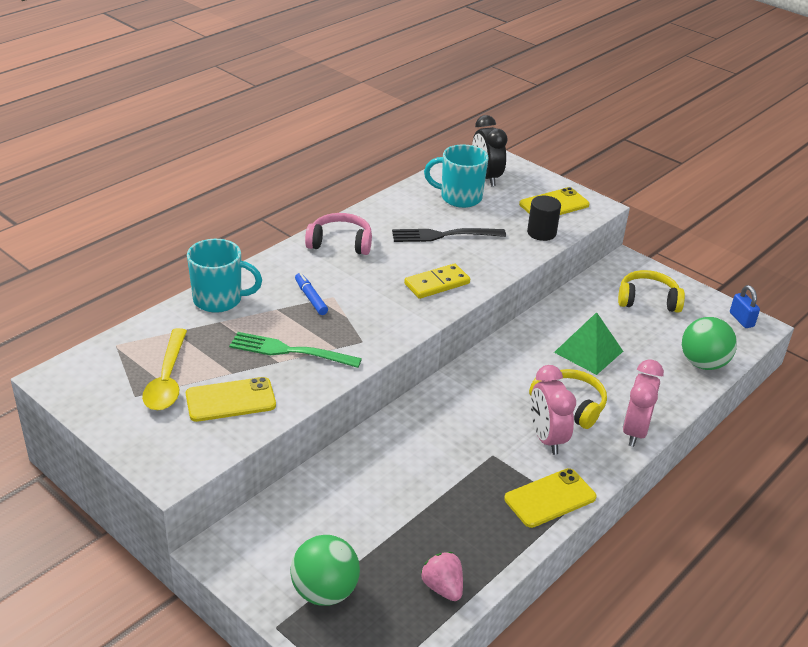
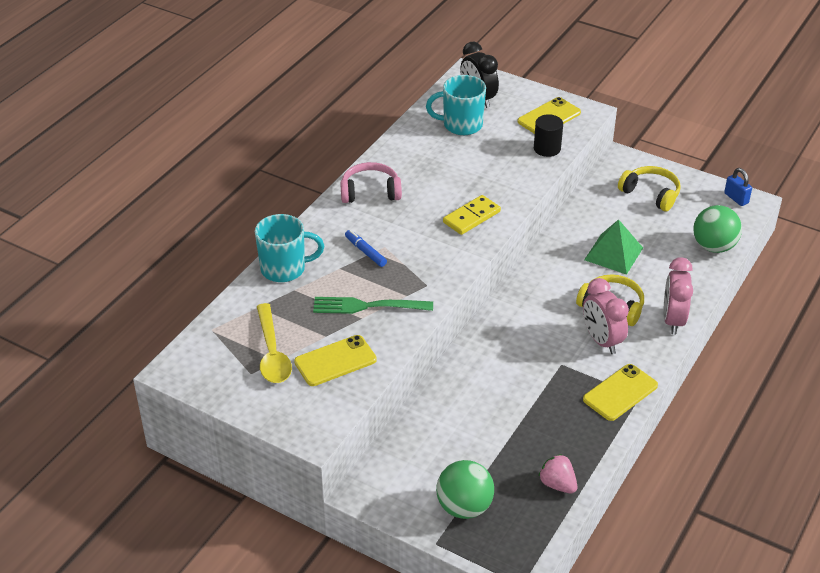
camera: 10 degrees left, 5 degrees up
black fork [392,228,506,242] -> none
yellow headphones [618,270,685,313] -> yellow headphones turned 45 degrees clockwise [618,166,681,211]

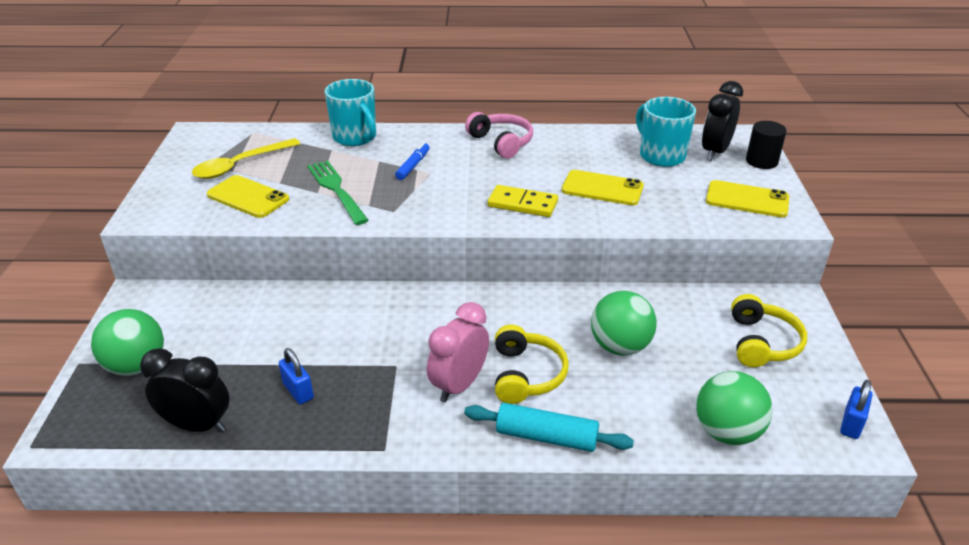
camera: 60 degrees right, 5 degrees down
black cylinder [534,114,563,157] -> black cylinder moved to [746,121,787,169]
pink strawberry [538,454,577,493] -> black clock [140,348,229,433]
yellow phone [583,364,658,421] -> yellow phone moved to [562,170,644,205]
green pyramid [584,219,643,275] -> green ball [591,291,657,355]
pink clock [663,257,693,334] -> turquoise rolling pin [464,403,634,452]
none -> blue padlock [279,348,314,404]

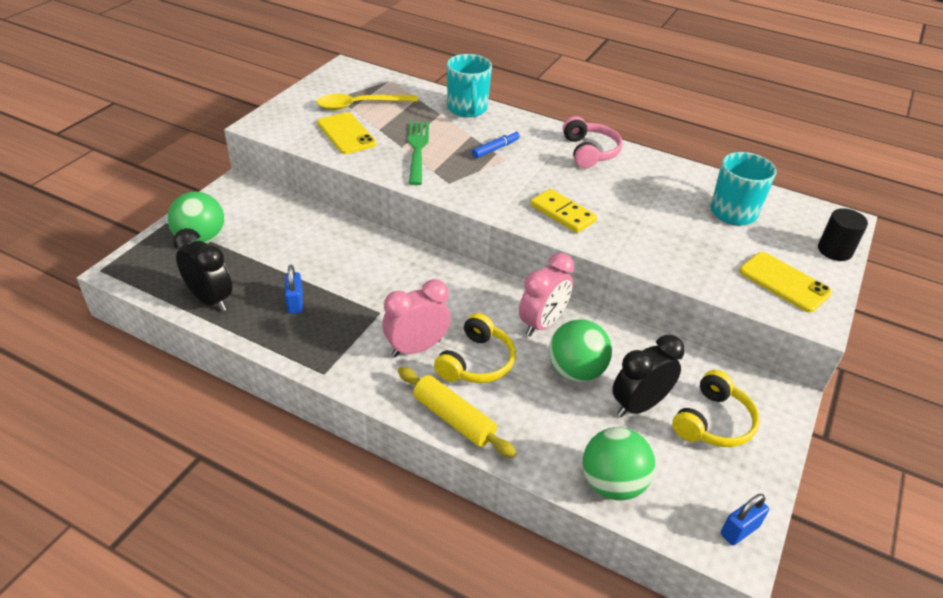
camera: 25 degrees right, 5 degrees up
turquoise rolling pin [464,403,634,452] -> yellow rolling pin [398,367,516,458]
yellow phone [562,170,644,205] -> none
black clock [702,81,743,161] -> black clock moved to [612,335,684,417]
none -> pink clock [519,253,574,337]

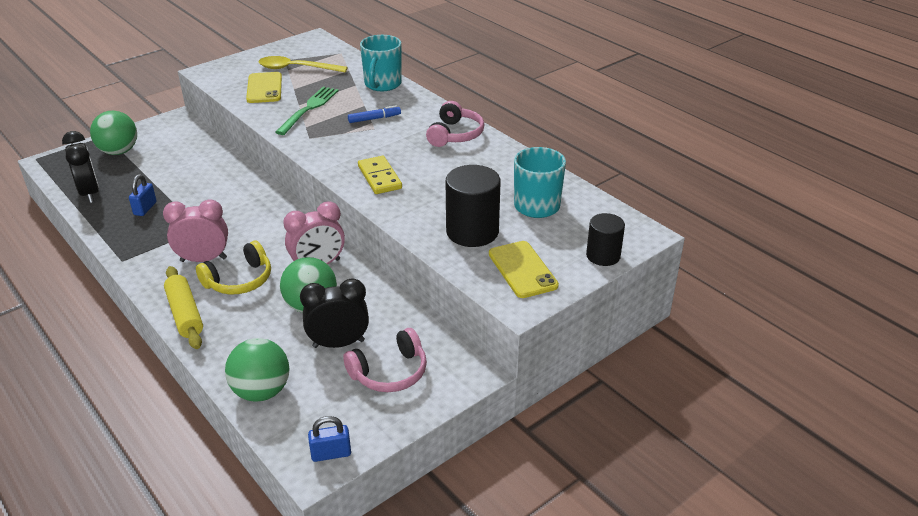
camera: 25 degrees right, 5 degrees down
yellow headphones [672,370,759,447] -> pink headphones [343,328,427,392]
none -> black cylinder [446,165,501,247]

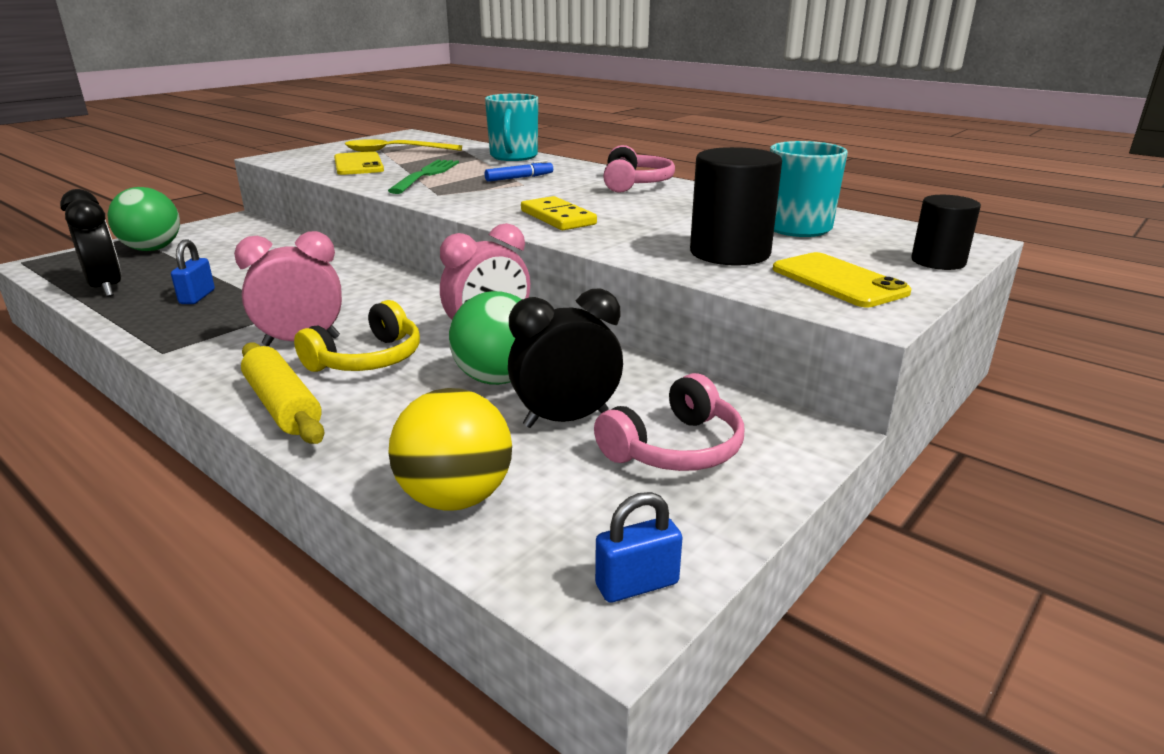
camera: 10 degrees left, 10 degrees down
green ball [225,338,290,401] -> yellow ball [388,388,512,511]

